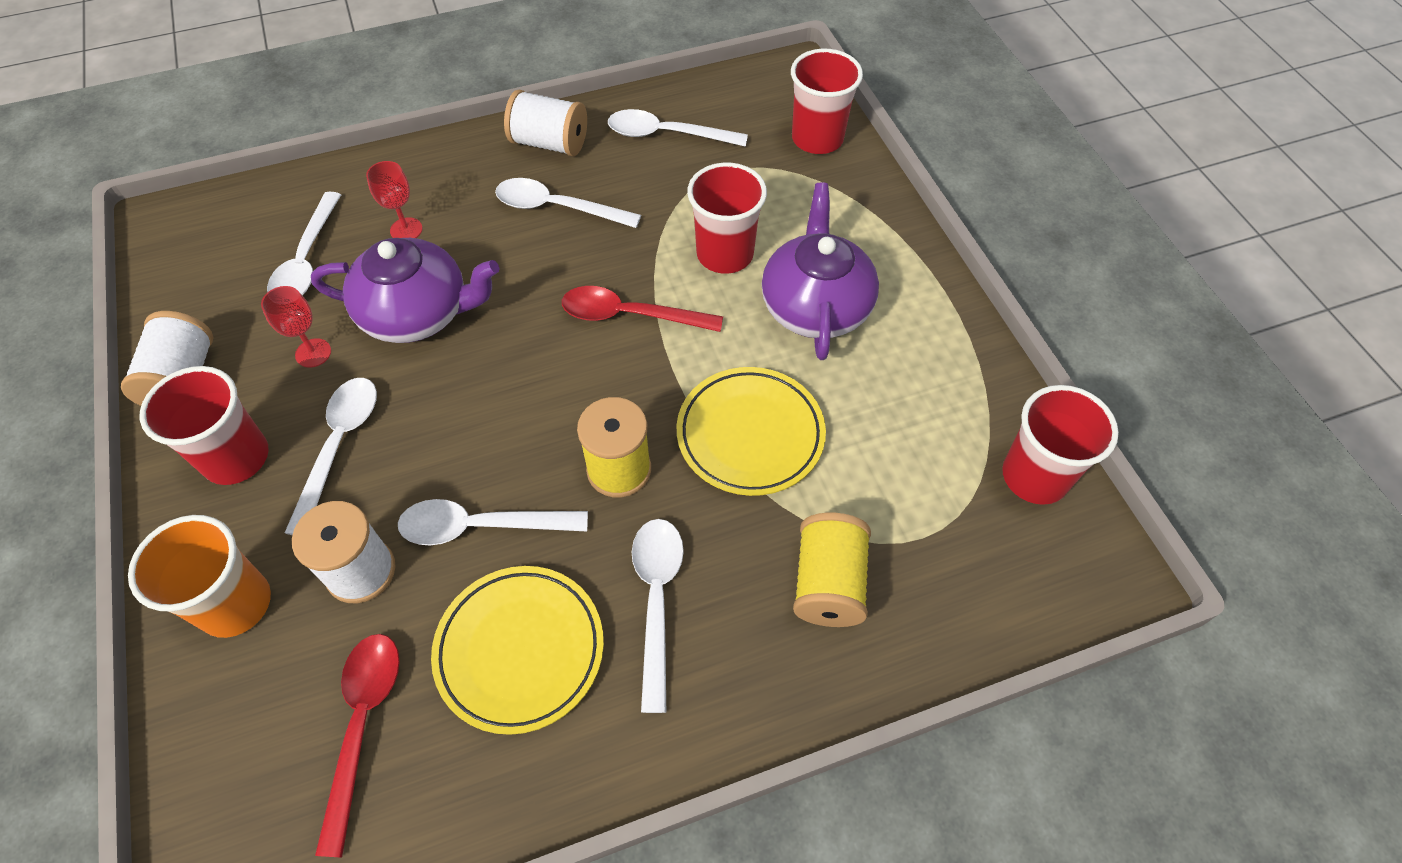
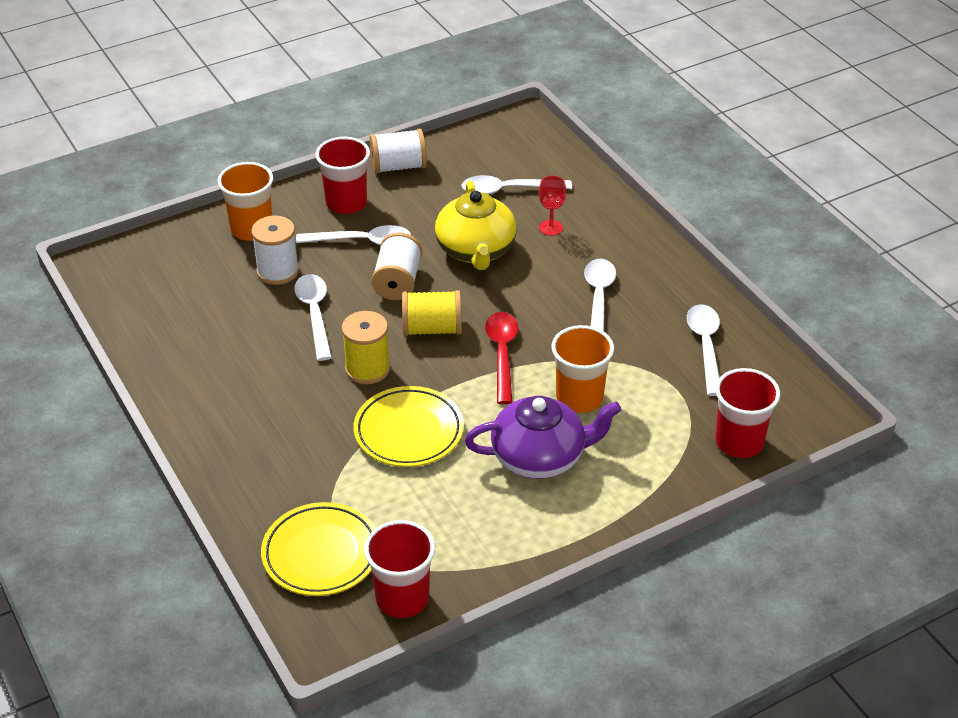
camera: 80 degrees right, 15 degrees down
red goblet [261,286,331,368] -> none
purple teapot [311,238,499,343] -> yellow teapot [435,180,517,270]
red spoon [315,634,400,857] -> none
yellow plate [431,566,604,735] -> yellow plate moved to [261,502,375,596]
white spool [504,90,587,156] -> white spool moved to [371,232,422,300]
white spoon [632,519,684,713] -> none
red cup [687,162,767,274] -> orange cup [551,325,614,413]
yellow spool [793,513,871,627] -> yellow spool moved to [402,290,462,336]

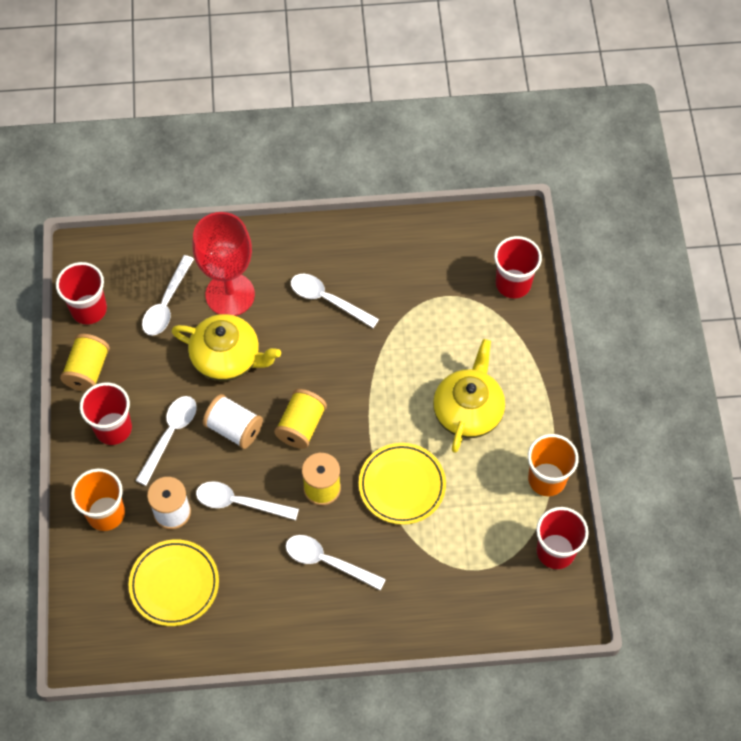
camera: 65 degrees left, 20 degrees up
yellow plate [261,502,375,596] -> yellow plate moved to [129,539,219,626]
white spool [370,129,427,174] -> yellow spool [60,334,110,392]
purple teapot [465,396,622,479] -> yellow teapot [433,339,505,453]
red spoon [485,312,518,404] -> none
red goblet [539,176,566,236] -> red goblet [192,212,255,316], size x2.40
orange cup [551,325,614,413] -> orange cup moved to [528,434,579,496]
white spoon [687,304,720,396] -> white spoon moved to [286,535,386,590]
none -> red cup [56,262,107,325]

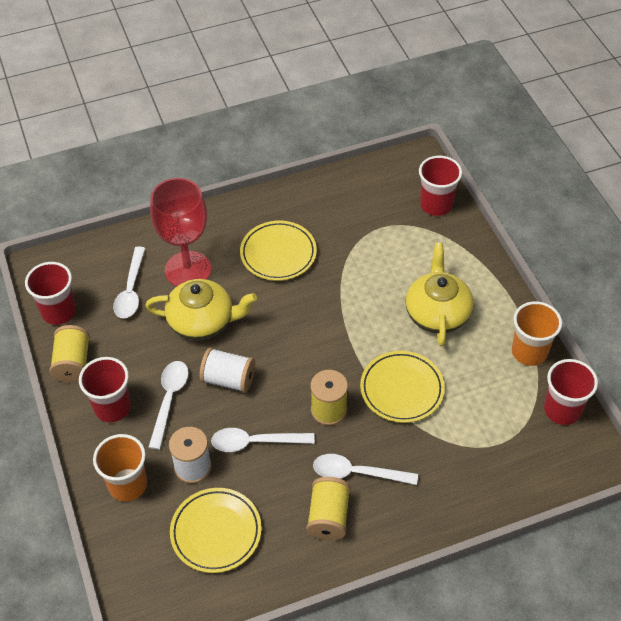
camera: 15 degrees left, 10 degrees down
yellow spool [274,389,327,449] -> yellow spool moved to [306,477,351,540]
white spoon [291,274,379,328] -> yellow plate [240,221,317,281]

